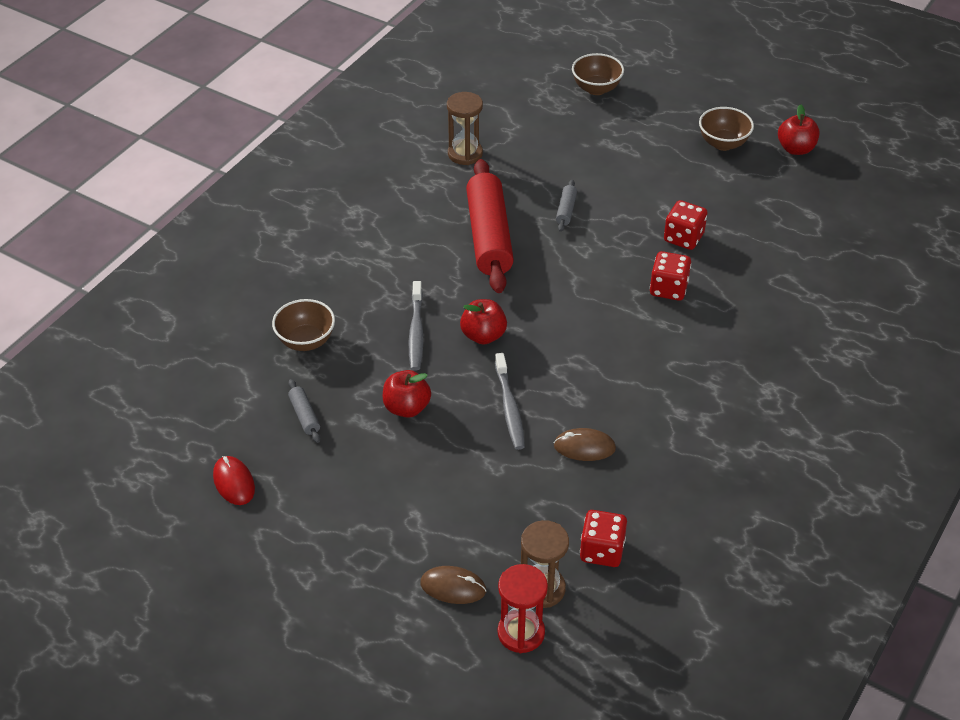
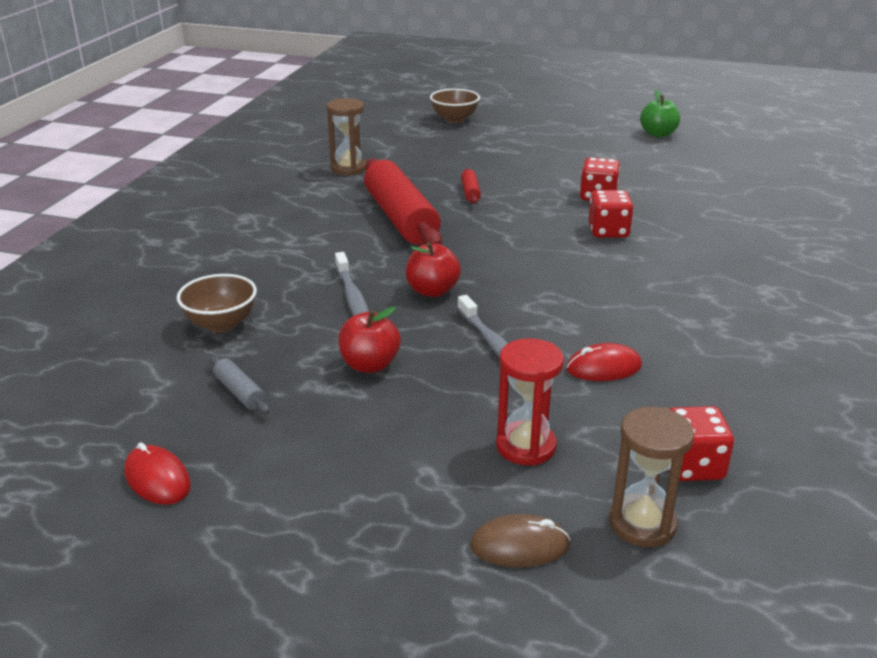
camera: 15 degrees left, 15 degrees down
red hourglass [498,564,548,653] -> red hourglass moved to [496,338,564,466]
brown mouse [554,428,616,461] -> red mouse [566,343,642,381]
grey rolling pin [556,180,577,232] -> red rolling pin [461,168,481,204]
brown bowl [699,107,754,151] -> none
red apple [778,104,820,155] -> green apple [640,90,680,137]

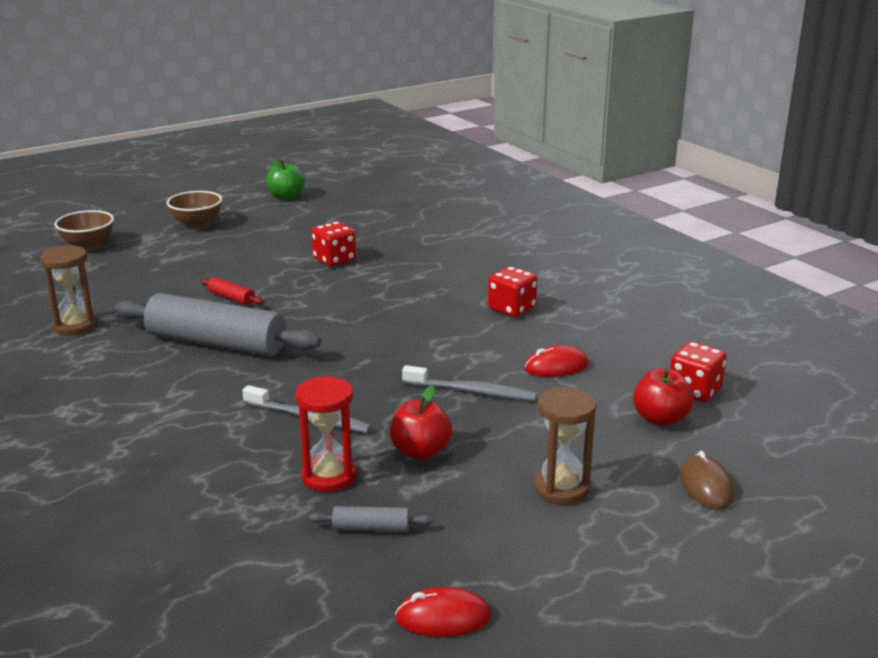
camera: 50 degrees left, 5 degrees down
brown bowl [177,274,257,332] -> brown bowl moved to [167,191,222,228]
red rolling pin [364,158,442,245] -> grey rolling pin [114,293,321,356]
red apple [406,242,461,297] -> red apple moved to [633,369,694,426]
brown mouse [470,514,570,567] -> brown mouse turned 45 degrees counterclockwise [680,451,734,510]
red hourglass [496,338,564,466] -> red hourglass moved to [295,376,356,492]
red mouse [566,343,642,381] -> red mouse turned 45 degrees clockwise [524,345,589,377]
red dice [588,190,633,238] -> red dice moved to [488,266,537,317]
brown hourglass [609,407,694,547] -> brown hourglass moved to [534,387,596,505]

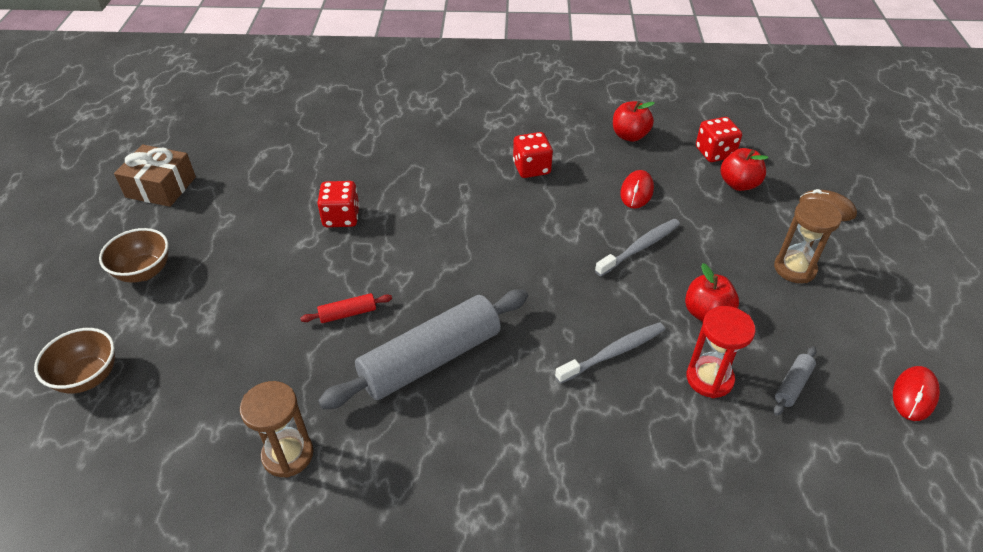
camera: 55 degrees left, 20 degrees up
green apple [266,157,305,200] -> brown gift [114,145,196,207]
none -> red apple [613,101,655,142]

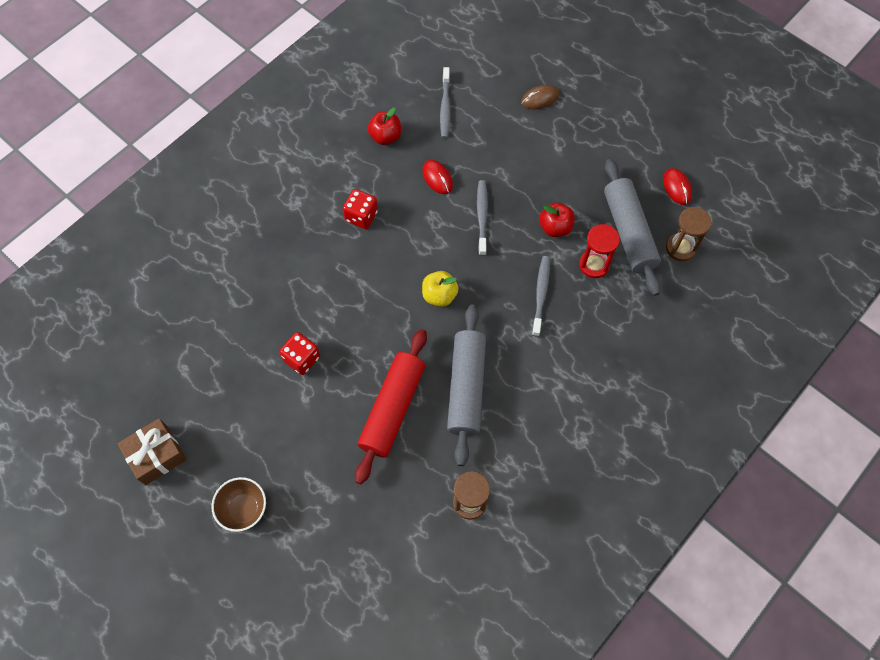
camera: 50 degrees left, 20 degrees up
brown bowl [34,328,115,394] -> none
red rolling pin [300,293,392,323] -> red rolling pin [355,329,427,484], size x2.45
red dice [696,117,742,162] -> grey toothbrush [440,67,451,138]
red apple [721,148,768,191] -> none
brown hourglass [774,199,842,283] -> brown hourglass moved to [666,207,711,261]
grey rolling pin [774,347,817,416] -> grey rolling pin [604,159,661,296], size x2.45
none -> yellow apple [422,271,459,307]

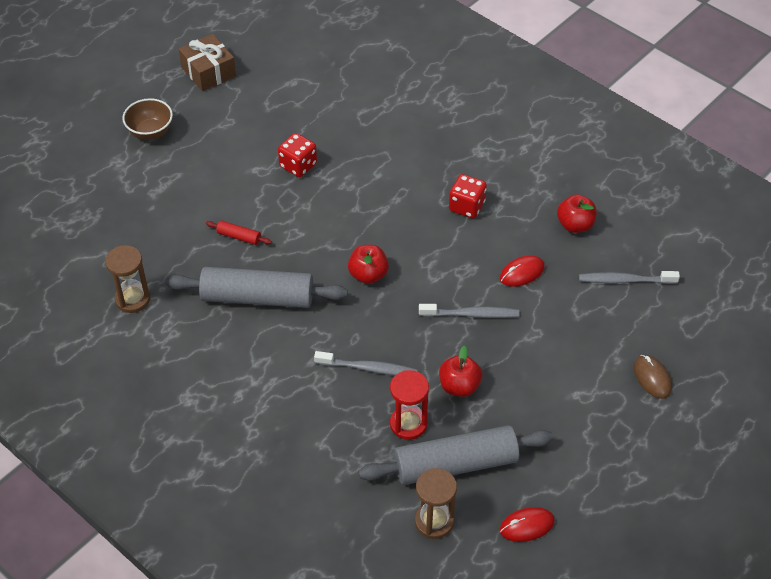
camera: 90 degrees right, 15 degrees down
red rolling pin [355,329,427,484] -> red rolling pin [206,220,272,245], size x0.41
yellow apple [422,271,459,307] -> red apple [348,245,389,284]

